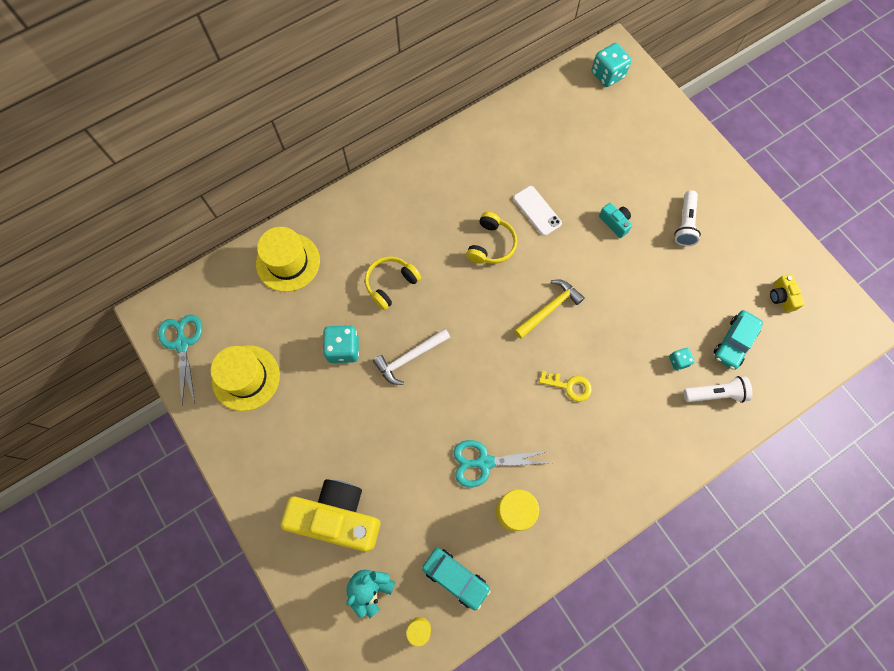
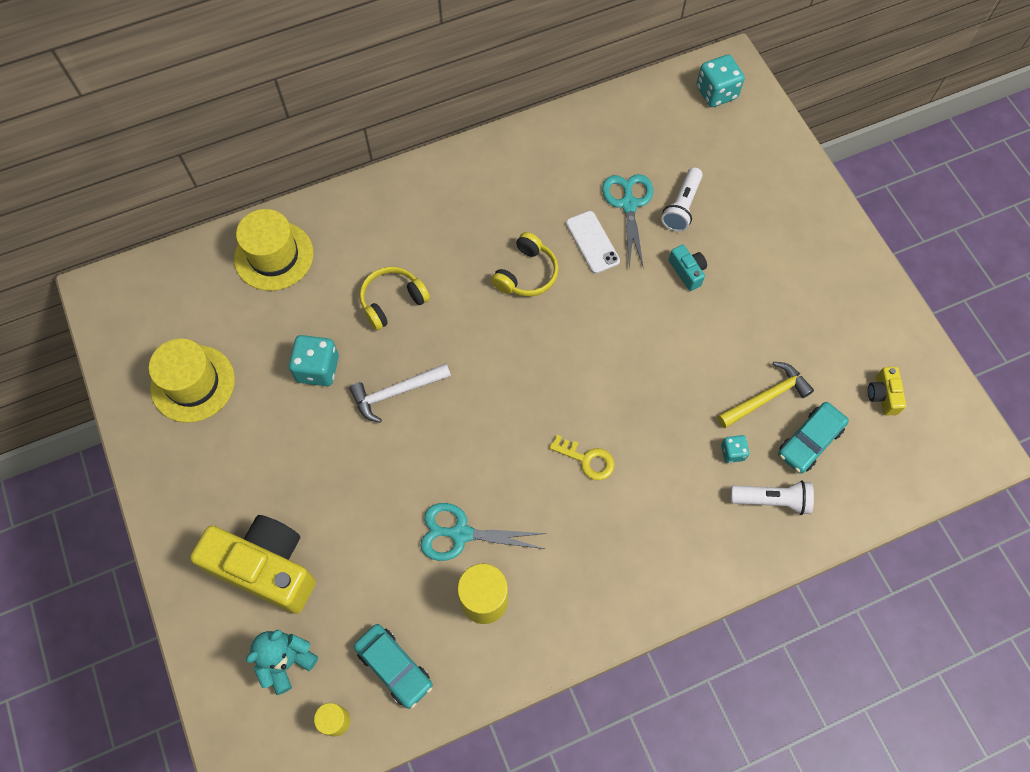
camera: 10 degrees right, 5 degrees down
turquoise scissors [158,314,202,405] -> turquoise scissors moved to [602,174,653,267]
yellow hammer [514,280,585,339] -> yellow hammer moved to [718,362,814,428]
white flashlight [674,191,701,246] -> white flashlight moved to [661,167,703,232]

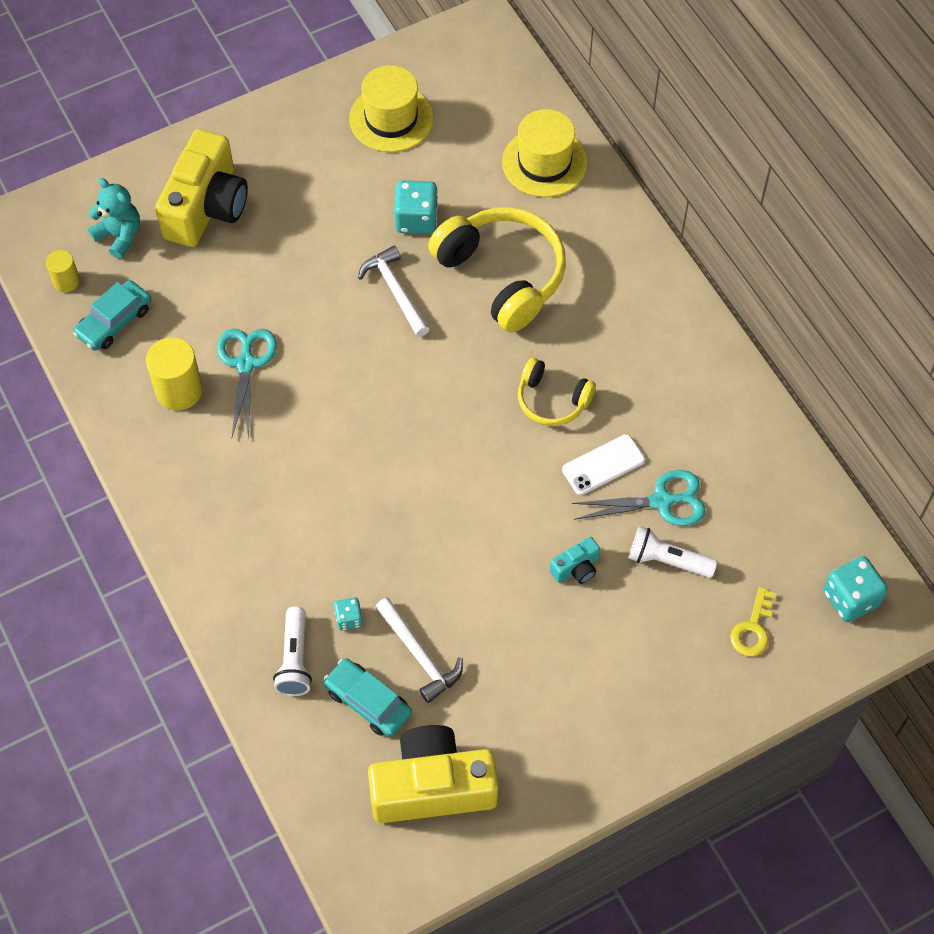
camera: 85 degrees right, 5 degrees down
yellow headphones [360,267,430,330] -> yellow headphones [428,207,566,333], size x1.81
yellow key [549,435,615,480] -> yellow key moved to [730,587,777,657]
yellow hammer [718,362,814,428] -> white hammer [375,597,463,703]
yellow camera [868,367,906,415] -> yellow camera [368,725,498,823], size x2.32

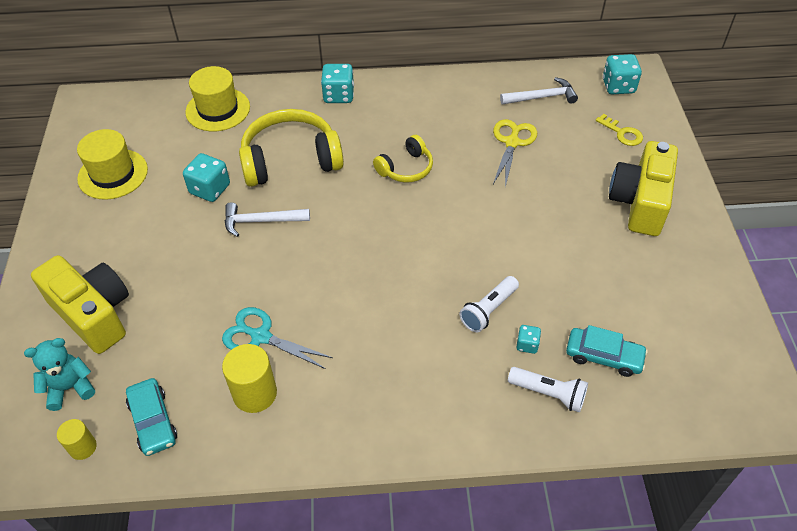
camera: 65 degrees left, 10 degrees down
turquoise car [323,658,412,737] -> turquoise car turned 135 degrees counterclockwise [566,325,648,377]
yellow camera [368,725,498,823] -> yellow camera moved to [609,141,678,236]
white hammer [375,597,463,703] -> white hammer moved to [500,77,578,105]
turquoise camera [550,537,600,584] -> none
white phone [562,434,645,495] -> none
turquoise scissors [571,470,706,526] -> yellow scissors [493,119,537,187]
white flashlight [628,526,718,578] -> white flashlight moved to [459,276,519,332]
none -> turquoise dice [321,64,354,103]

